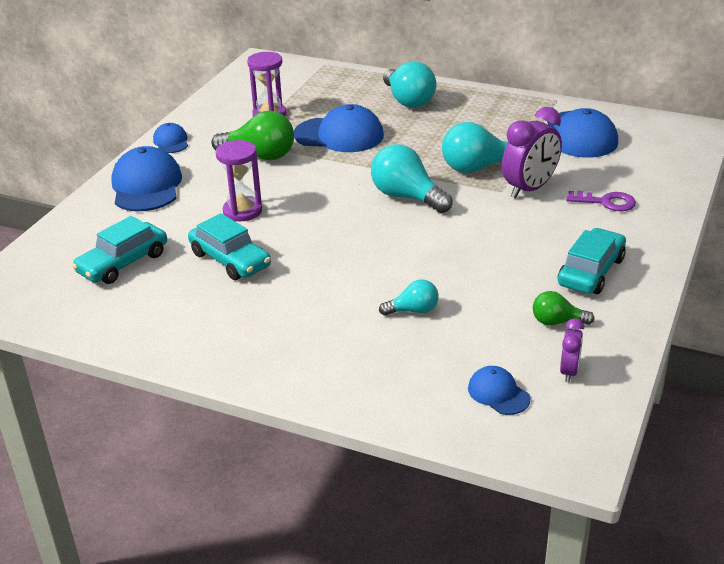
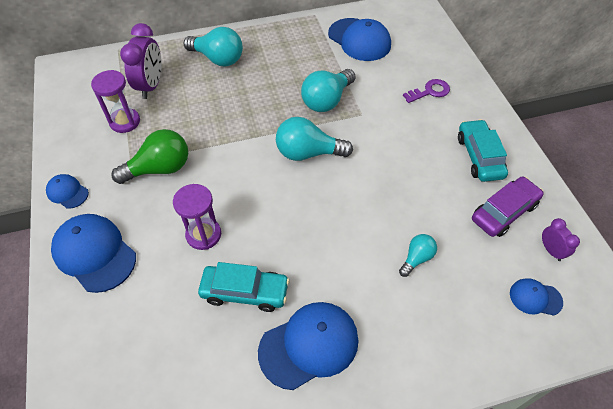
camera: 40 degrees left, 20 degrees up
turquoise car [72,216,167,284] -> none
blue cap [294,104,384,152] -> blue cap moved to [258,302,358,390]
purple clock [502,107,562,199] -> purple clock moved to [120,23,162,99]
green light bulb [533,291,595,326] -> purple car [472,176,544,237]

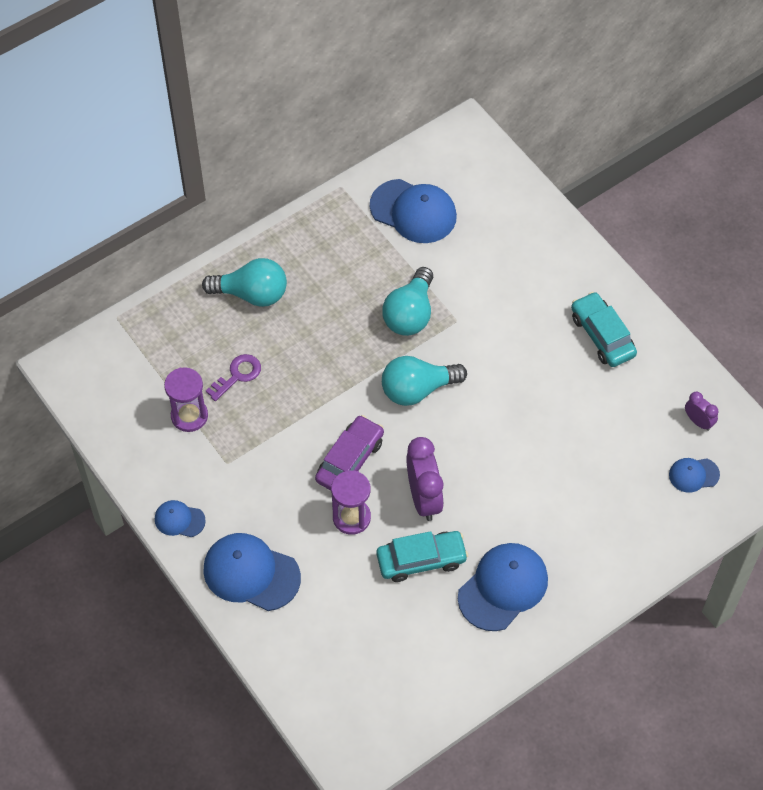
camera: 20 degrees left, 5 degrees up
green light bulb [111,129,188,184] -> none
purple clock [120,23,162,99] -> purple clock moved to [406,437,444,521]
turquoise light bulb [399,234,437,277] -> none
purple key [403,79,450,103] -> purple key moved to [206,354,261,401]
purple car [472,176,544,237] -> purple car moved to [315,415,384,491]

